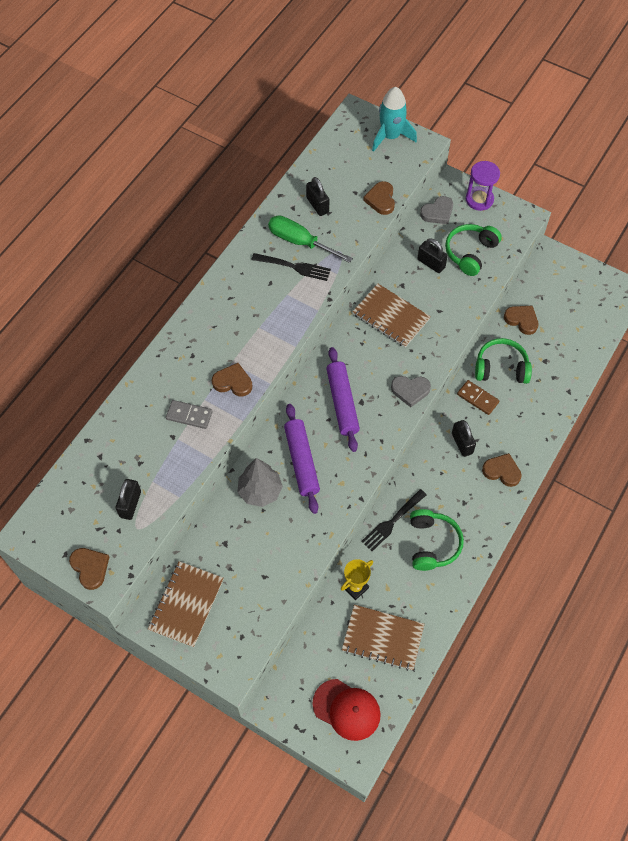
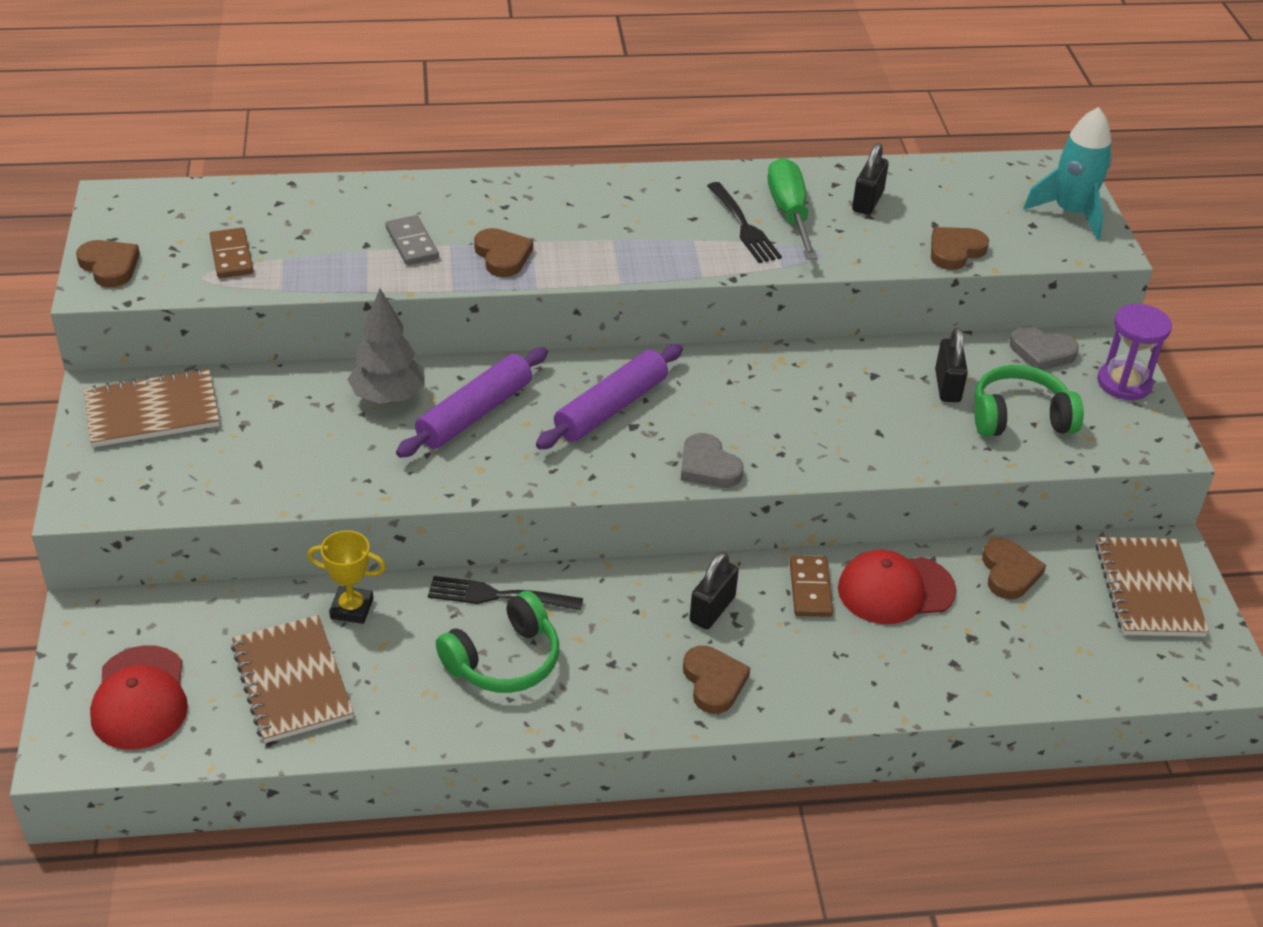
camera: 50 degrees right, 20 degrees down
brown heart [69,548,109,590] -> brown heart turned 60 degrees counterclockwise [76,240,140,287]
black padlock [116,479,141,520] -> brown domino [209,228,253,278]
brown notebook [352,283,431,347] -> brown notebook moved to [1095,537,1209,637]
green headphones [475,338,532,384] -> red cap [838,550,956,624]

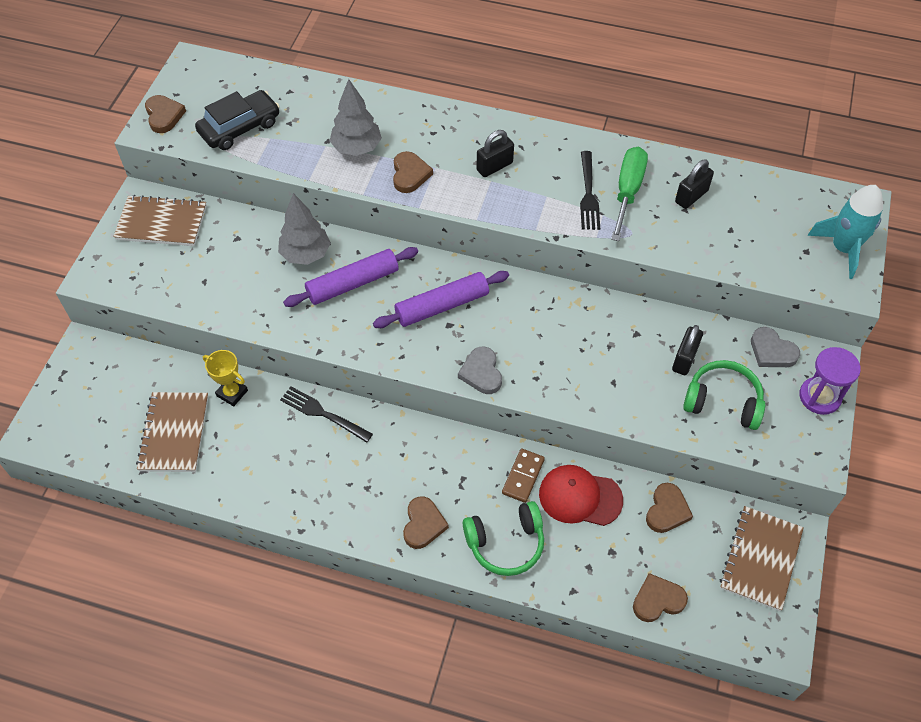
camera: 25 degrees right, 15 degrees up
red cap [90,645,188,750] -> none
brown domino [209,228,253,278] -> black car [195,90,280,150]
grey domino [386,215,439,265] -> grey tree [330,79,382,156]
green headphones [436,591,559,693] -> green headphones moved to [463,501,544,576]
black padlock [690,552,739,629] -> black padlock moved to [476,130,514,177]
brown heart [931,227,989,270] -> brown heart moved to [633,573,688,622]

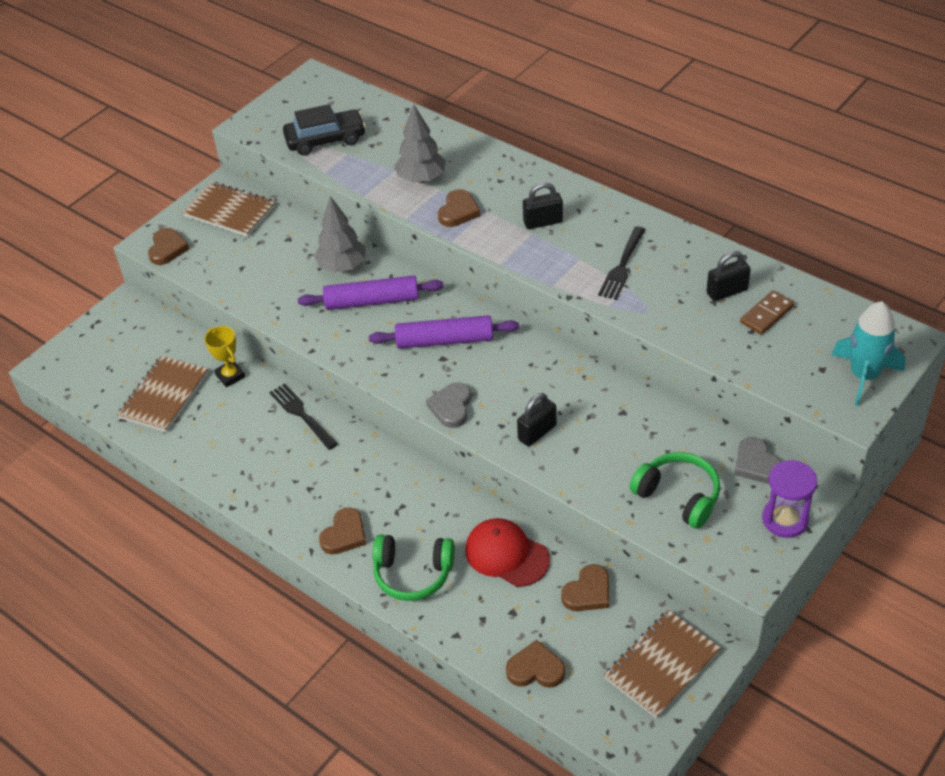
camera: 25 degrees right, 10 degrees down
brown heart [145,95,186,133] -> brown heart moved to [148,228,189,265]
brown domino [502,448,545,503] -> brown domino moved to [740,290,794,335]
green screwdriver [611,147,648,241] -> none
black padlock [672,325,703,375] -> black padlock moved to [517,393,557,446]

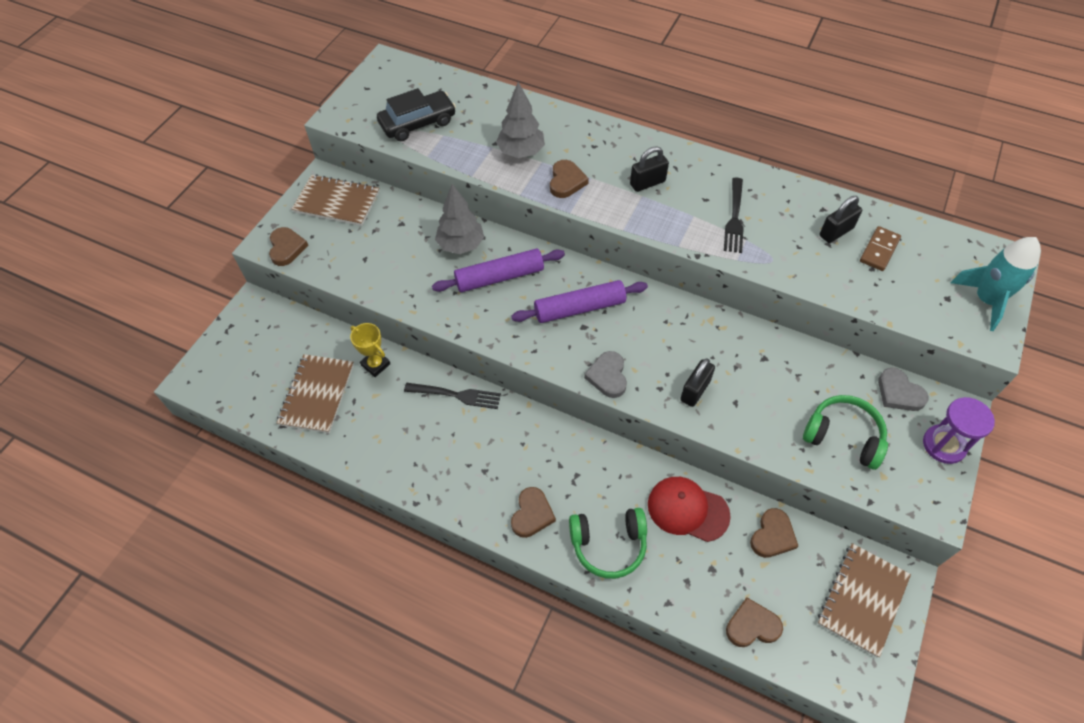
camera: 15 degrees left, 10 degrees up
black fork [269,383,338,450] -> black fork turned 150 degrees clockwise [404,383,501,409]

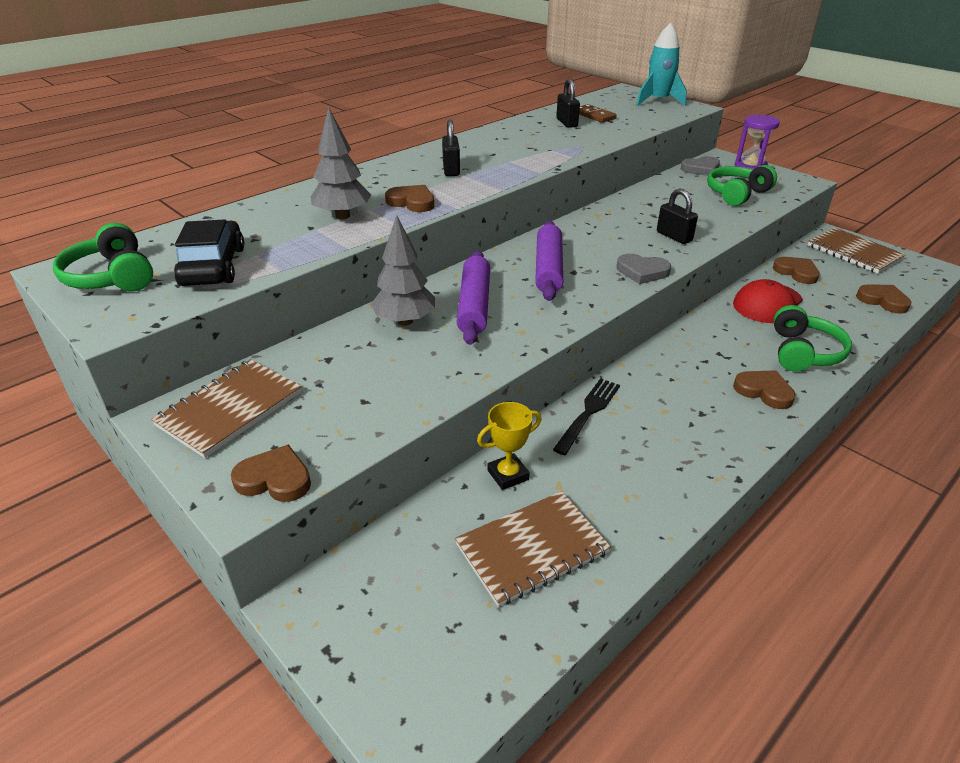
camera: 70 degrees left, 20 degrees down
brown notebook [277,354,354,433] -> brown notebook turned 60 degrees counterclockwise [455,491,611,607]
black fork [724,178,744,253] -> none
brown heart [726,597,783,647] -> brown heart turned 120 degrees clockwise [856,284,911,314]
none -> green headphones [53,223,153,291]

